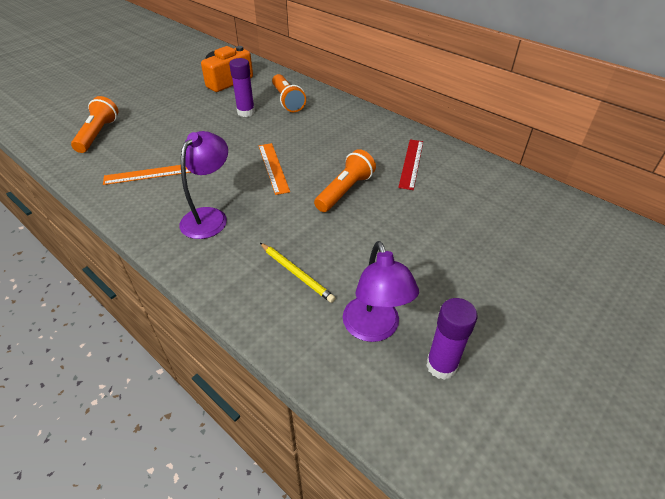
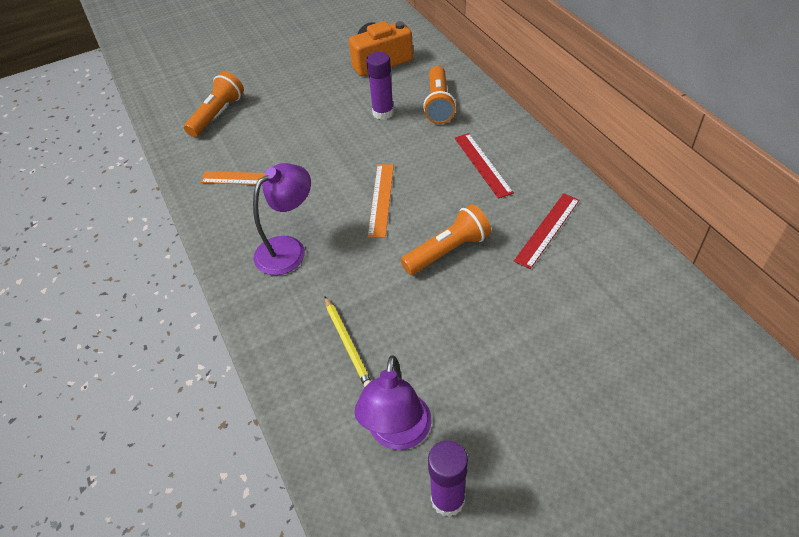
camera: 25 degrees right, 5 degrees up
none -> red ruler [455,133,514,199]

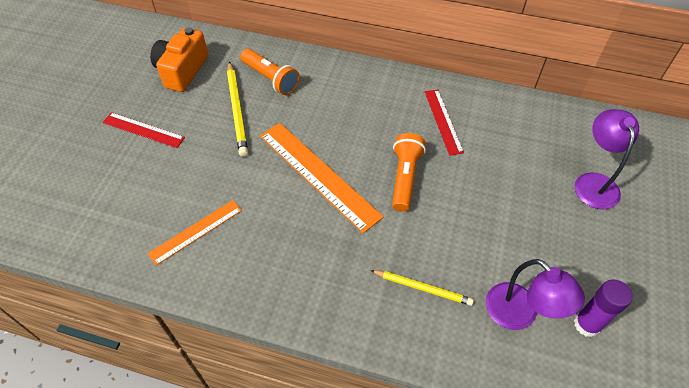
camera: 50 degrees left, 5 degrees up
orange flashlight [184,71,244,137] -> none
purple lamp [253,163,311,275] -> purple lamp moved to [575,109,639,209]
purple glue stick [366,52,394,120] -> yellow pencil [227,61,248,157]
orange ruler [368,164,394,238] -> orange ruler [260,123,384,233], size x1.72
red ruler [455,133,514,199] -> red ruler moved to [102,112,185,148]

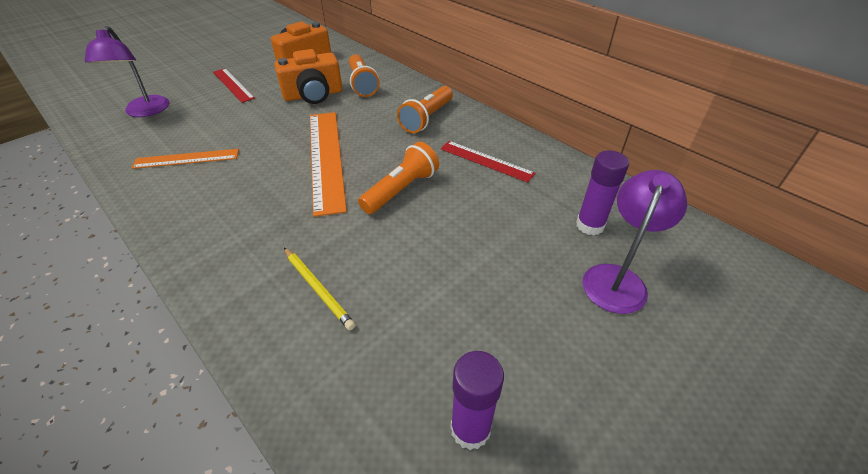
camera: 30 degrees right, 10 degrees down
yellow pencil [227,61,248,157] -> orange camera [274,49,342,104]
red ruler [425,89,464,156] -> red ruler turned 75 degrees counterclockwise [440,141,536,182]
purple lamp [485,259,585,330] -> purple lamp moved to [85,26,170,117]
none -> orange flashlight [397,86,453,133]
none -> purple glue stick [576,150,629,236]

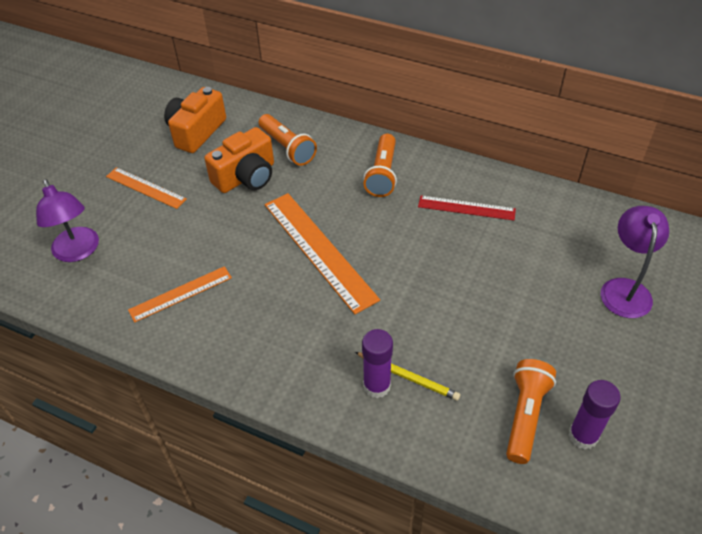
camera: 20 degrees left, 5 degrees up
red ruler [213,68,255,103] -> orange ruler [106,167,187,209]
orange flashlight [358,142,439,214] -> orange flashlight moved to [506,359,556,464]
purple glue stick [576,150,629,236] -> purple glue stick moved to [362,329,393,398]

